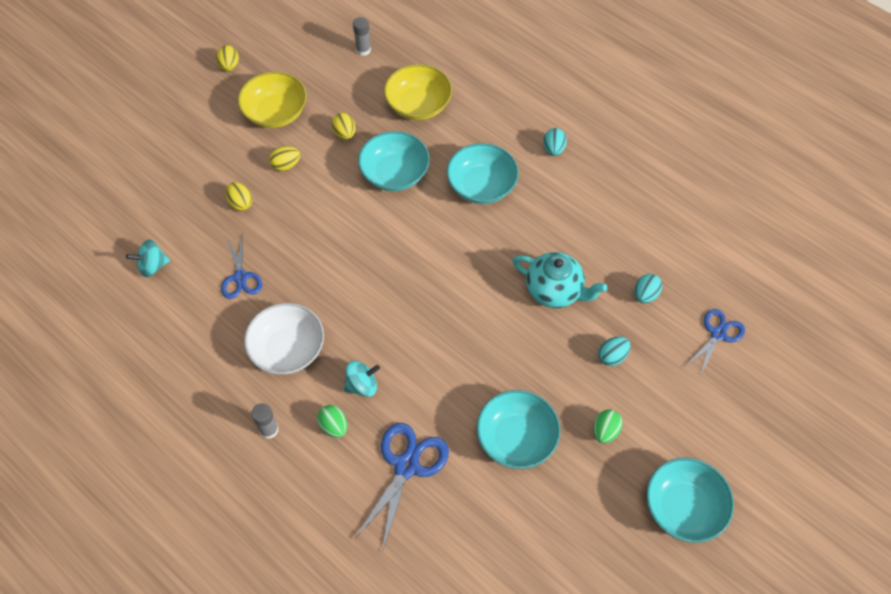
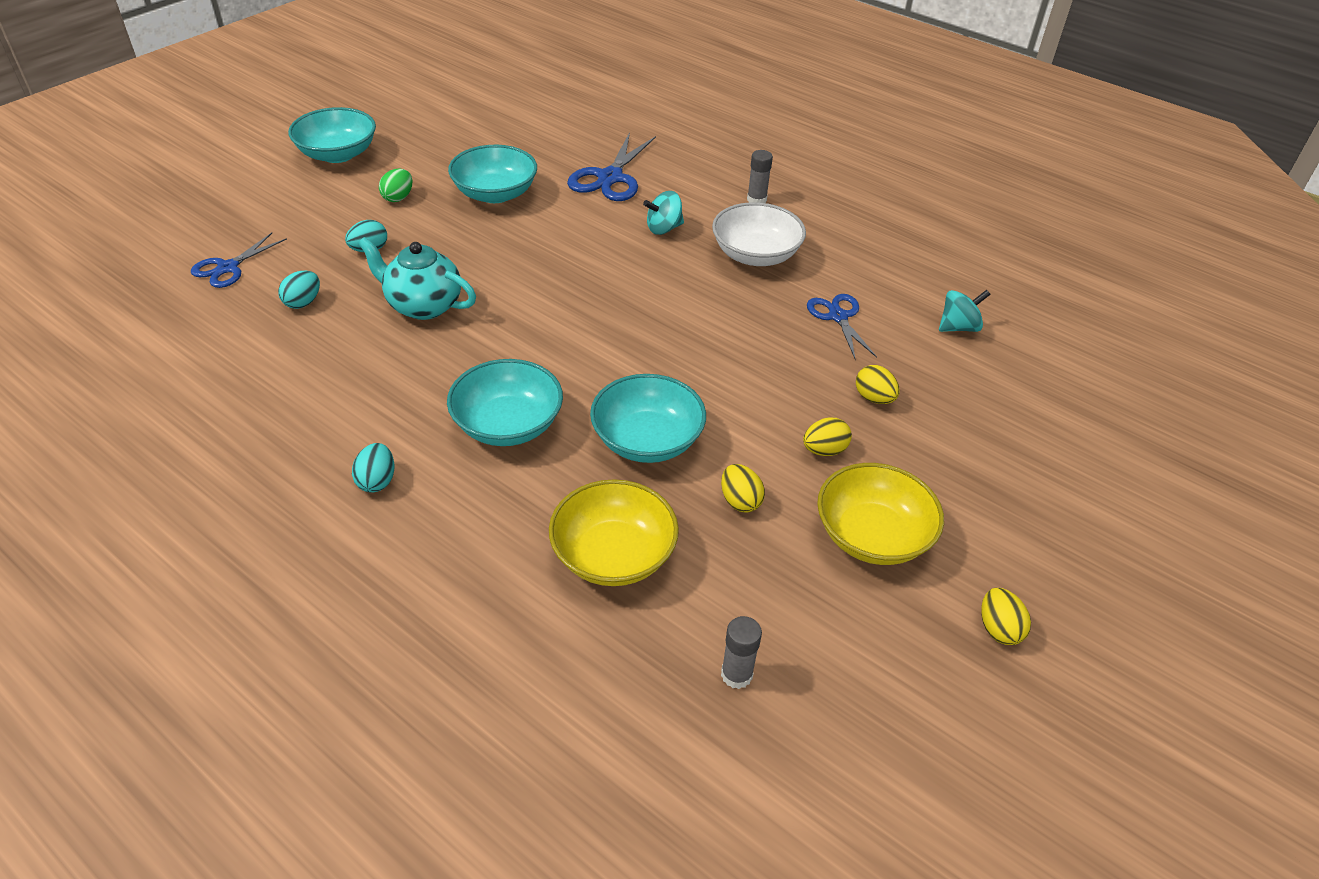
camera: 175 degrees right, 15 degrees down
green egg [317,405,347,438] -> none

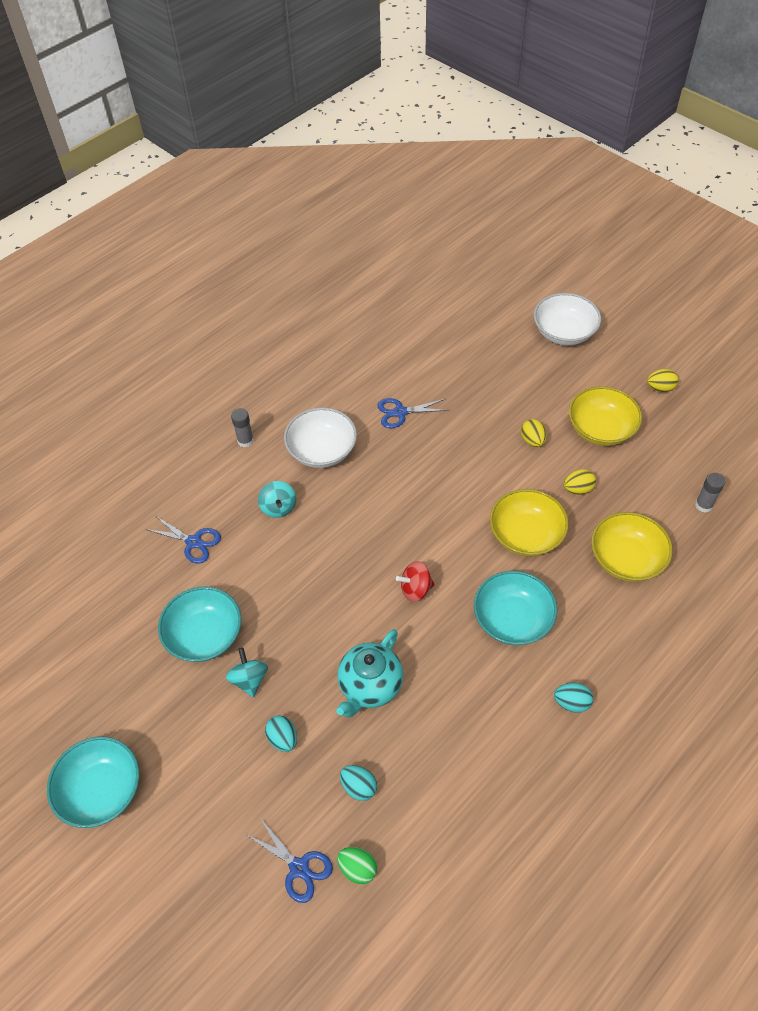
camera: 80 degrees left, 10 degrees up
green egg [379,169,412,202] -> green egg moved to [337,847,377,884]
blue scissors [567,132,656,201] -> blue scissors [145,516,221,564], size x0.65
turquoise bowl [590,374,706,463] -> yellow bowl [490,489,569,557]
yellow egg [856,365,900,404] -> none
turquoise spinning top [939,290,991,332] -> turquoise spinning top moved to [226,648,268,697]
none -> red spinning top [396,561,435,602]
none -> white bowl [534,293,601,345]

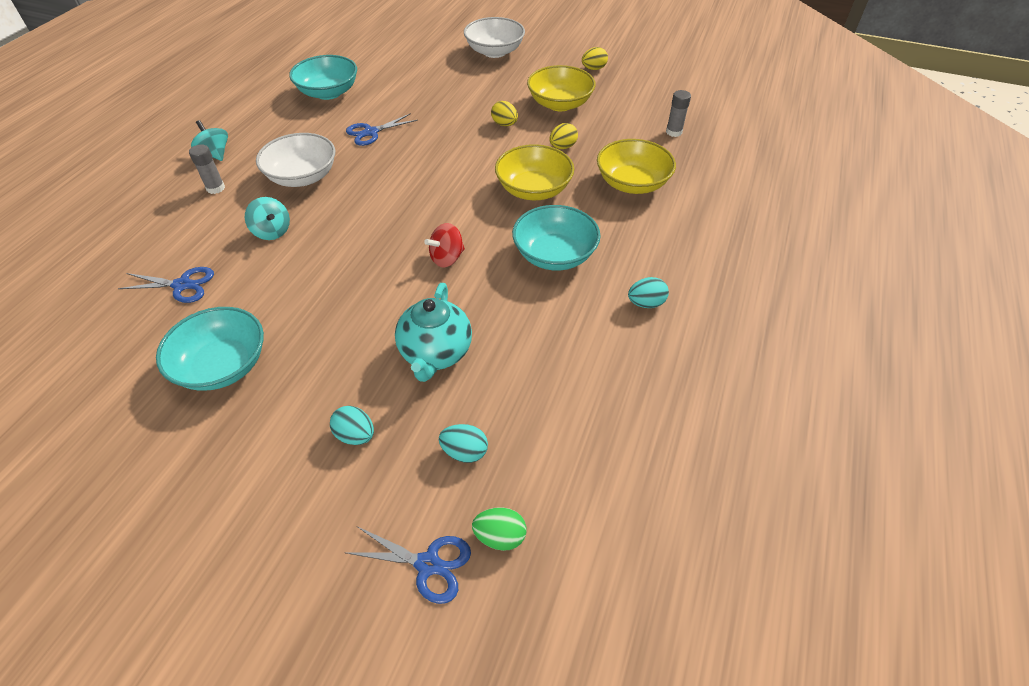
camera: 25 degrees left, 5 degrees down
turquoise bowl [47,737,139,828] -> turquoise bowl moved to [289,55,357,100]
turquoise spinning top [226,648,268,697] -> turquoise spinning top moved to [191,120,228,161]

